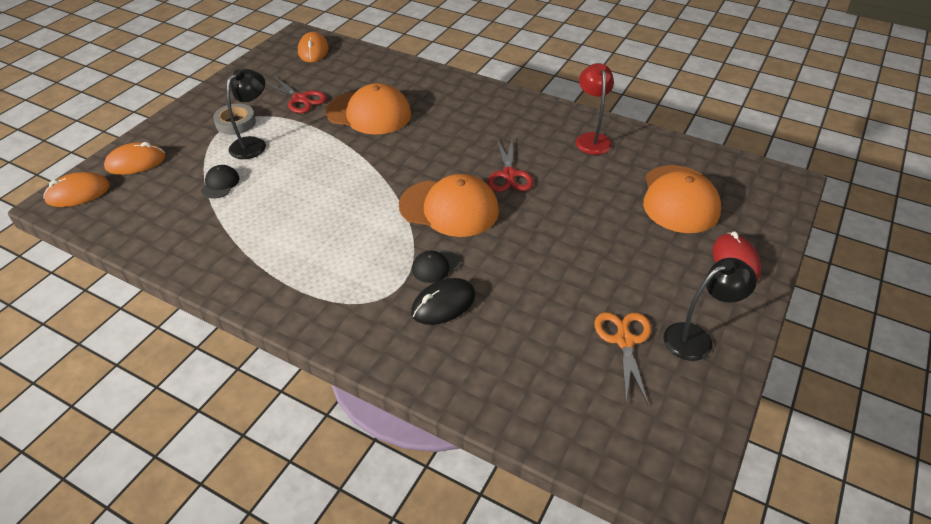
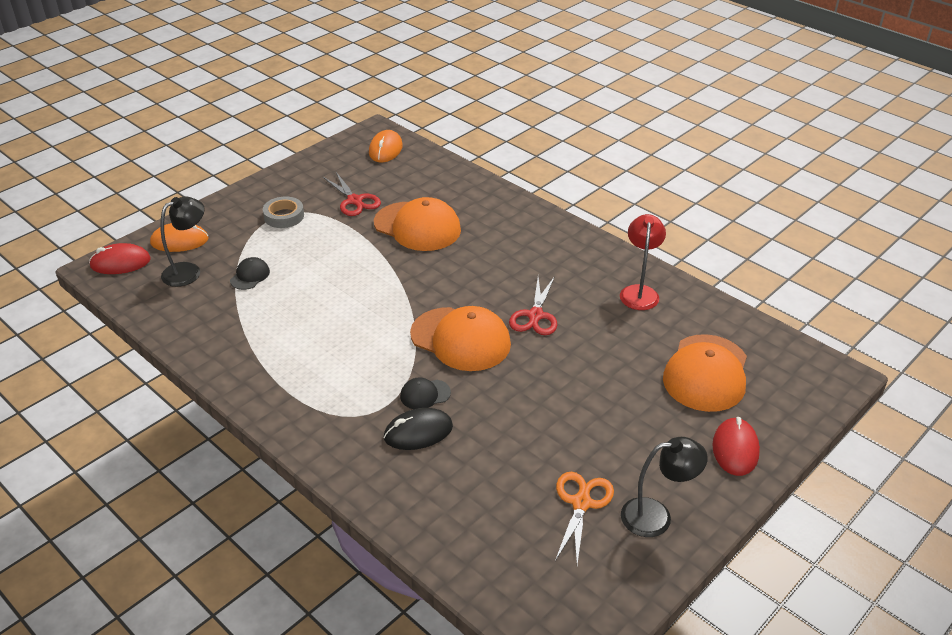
camera: 15 degrees right, 5 degrees down
orange mouse [43,172,110,207] -> red mouse [89,243,151,274]
black lamp [227,69,266,159] -> black lamp moved to [161,197,205,287]

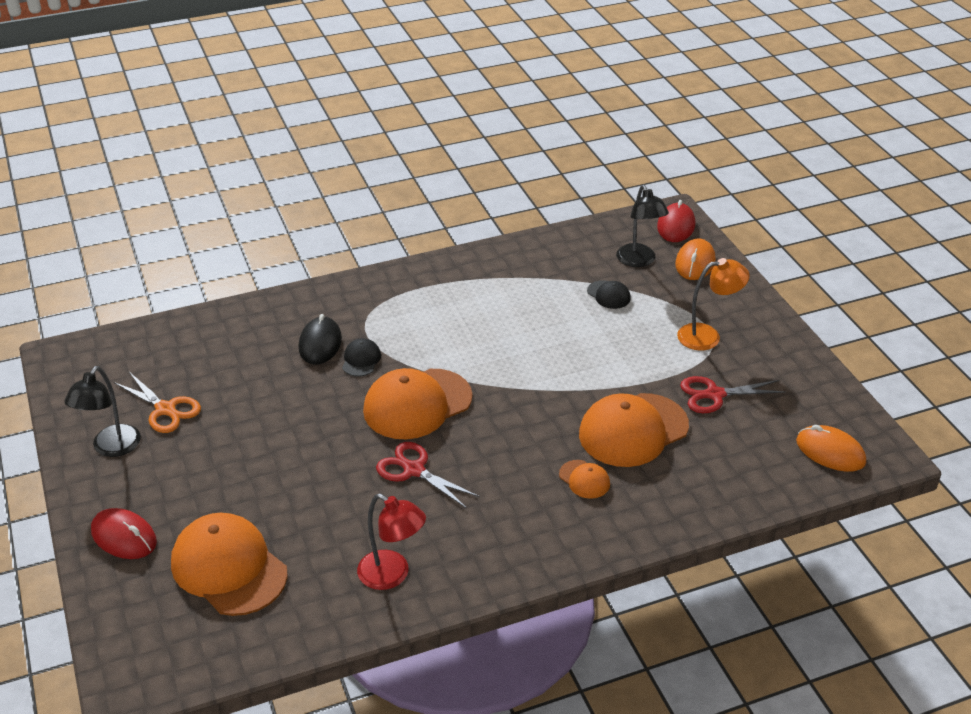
camera: 115 degrees right, 0 degrees up
grey tape [263,196,304,228] -> orange lamp [677,258,750,351]
none -> orange cap [559,460,610,499]

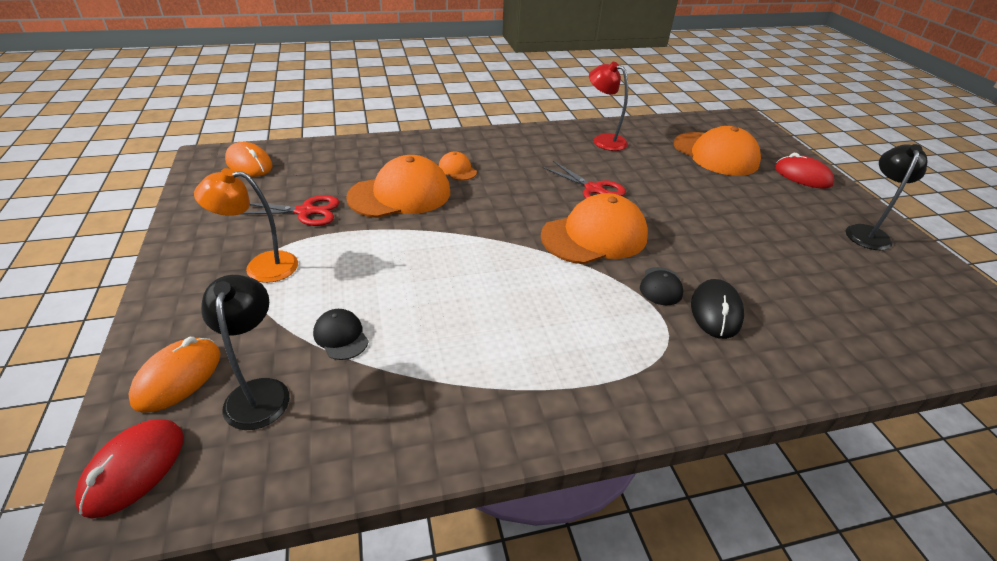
camera: 175 degrees left, 0 degrees up
orange scissors [114,372,201,433] -> none

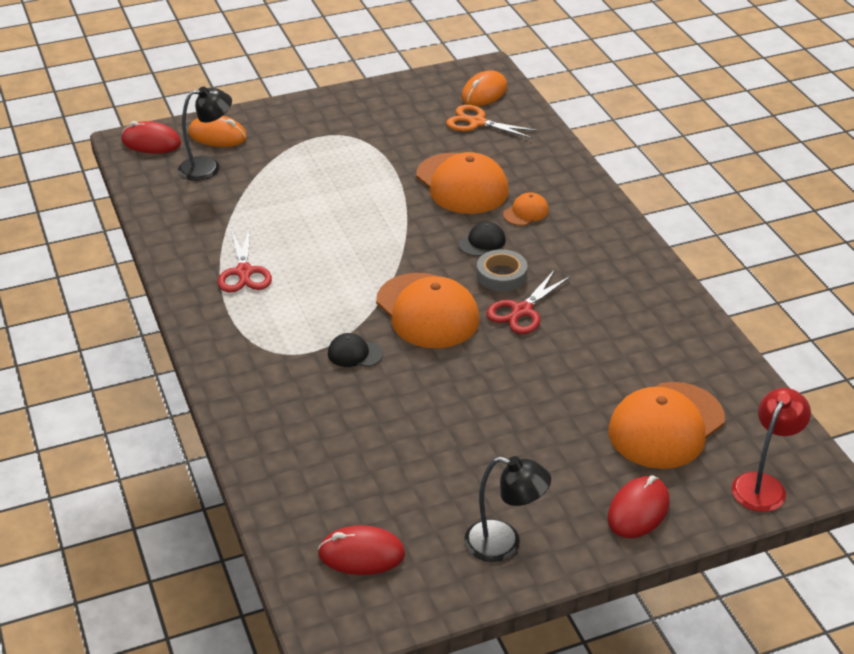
camera: 85 degrees right, 0 degrees up
orange lamp [194,168,298,283] -> none
red scissors [239,195,339,226] -> red scissors moved to [218,227,272,293]
black cap [313,309,369,360] -> black cap moved to [459,222,506,256]
red lamp [589,62,628,151] -> red lamp moved to [732,388,811,512]
black mouse [691,279,744,339] -> none
none -> red mouse [318,525,405,575]
none -> orange scissors [446,105,539,139]
none -> grey tape [477,249,528,291]

